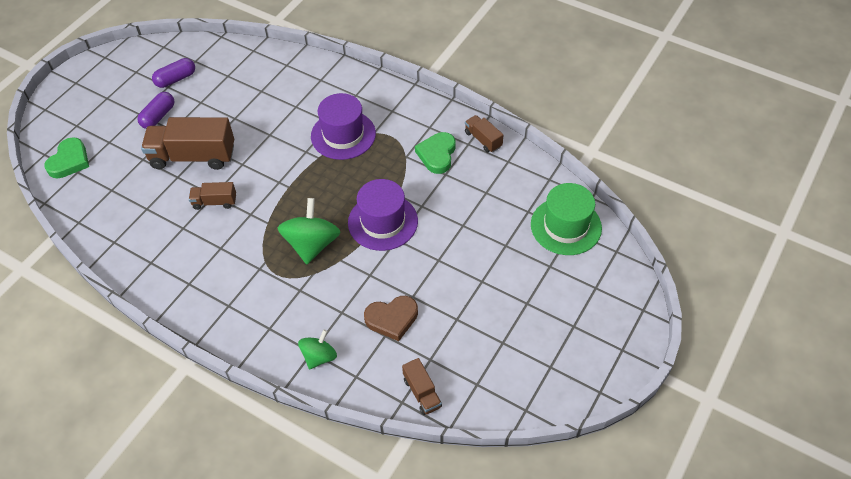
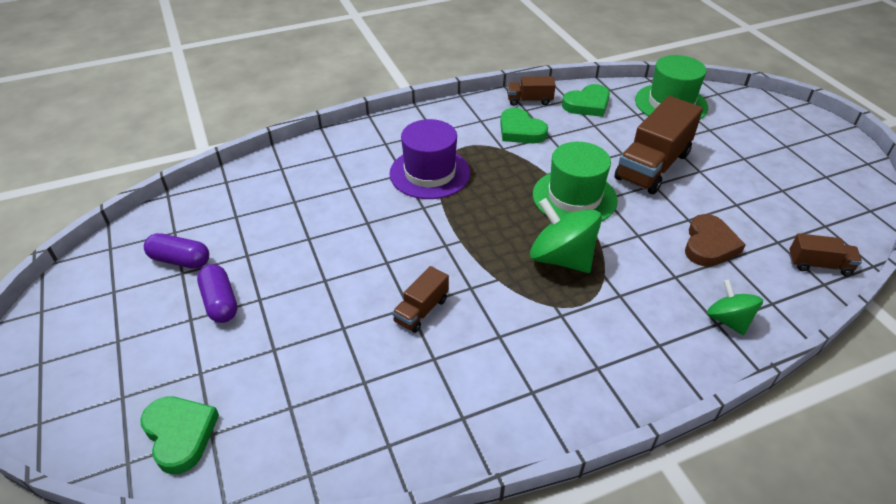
camera: 55 degrees left, 10 degrees down
brown truck [141,117,234,170] -> brown truck moved to [614,96,703,194]
purple capsule [152,58,195,88] -> purple capsule turned 75 degrees counterclockwise [144,233,209,269]
purple hat [348,179,418,251] -> green hat [533,142,618,222]
none -> green heart [562,84,610,117]

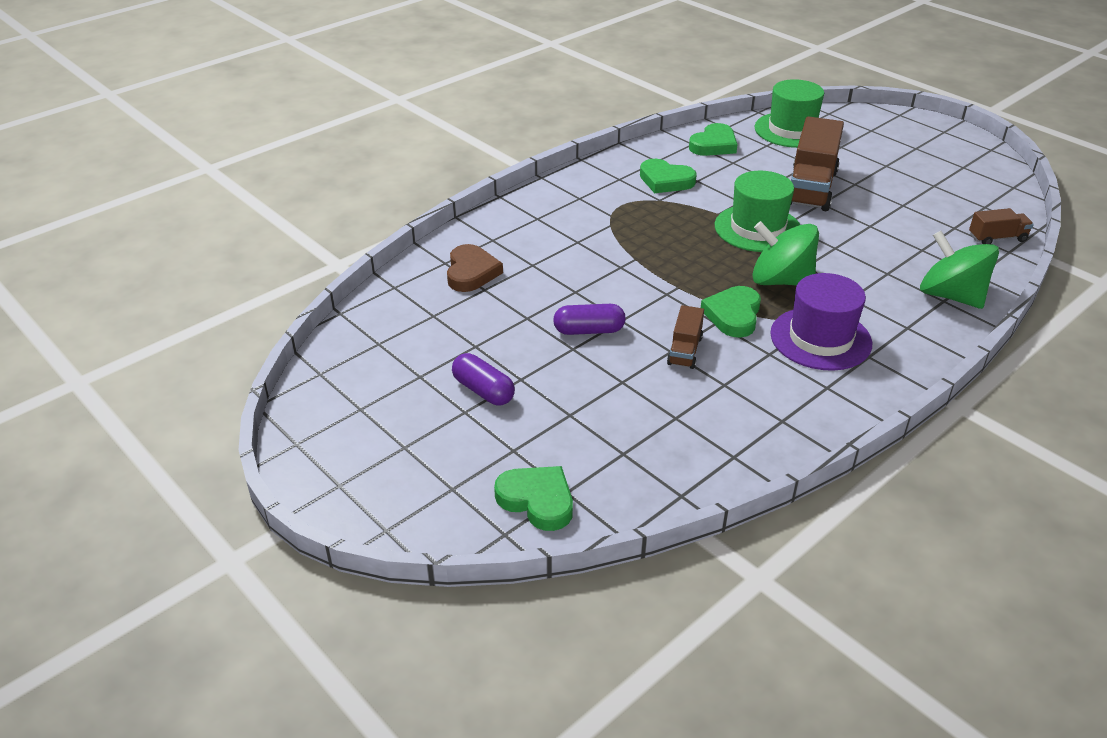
camera: 20 degrees left, 5 degrees down
purple capsule [144,233,209,269] -> purple capsule moved to [553,304,626,335]
purple hat [389,119,470,199] -> purple hat moved to [770,273,872,371]
brown truck [507,76,556,106] -> none
brown heart [685,214,746,267] -> brown heart moved to [447,244,503,292]
green spinning top [707,280,763,335] -> green spinning top [920,231,999,309], size x1.65
none -> green heart [701,286,761,338]

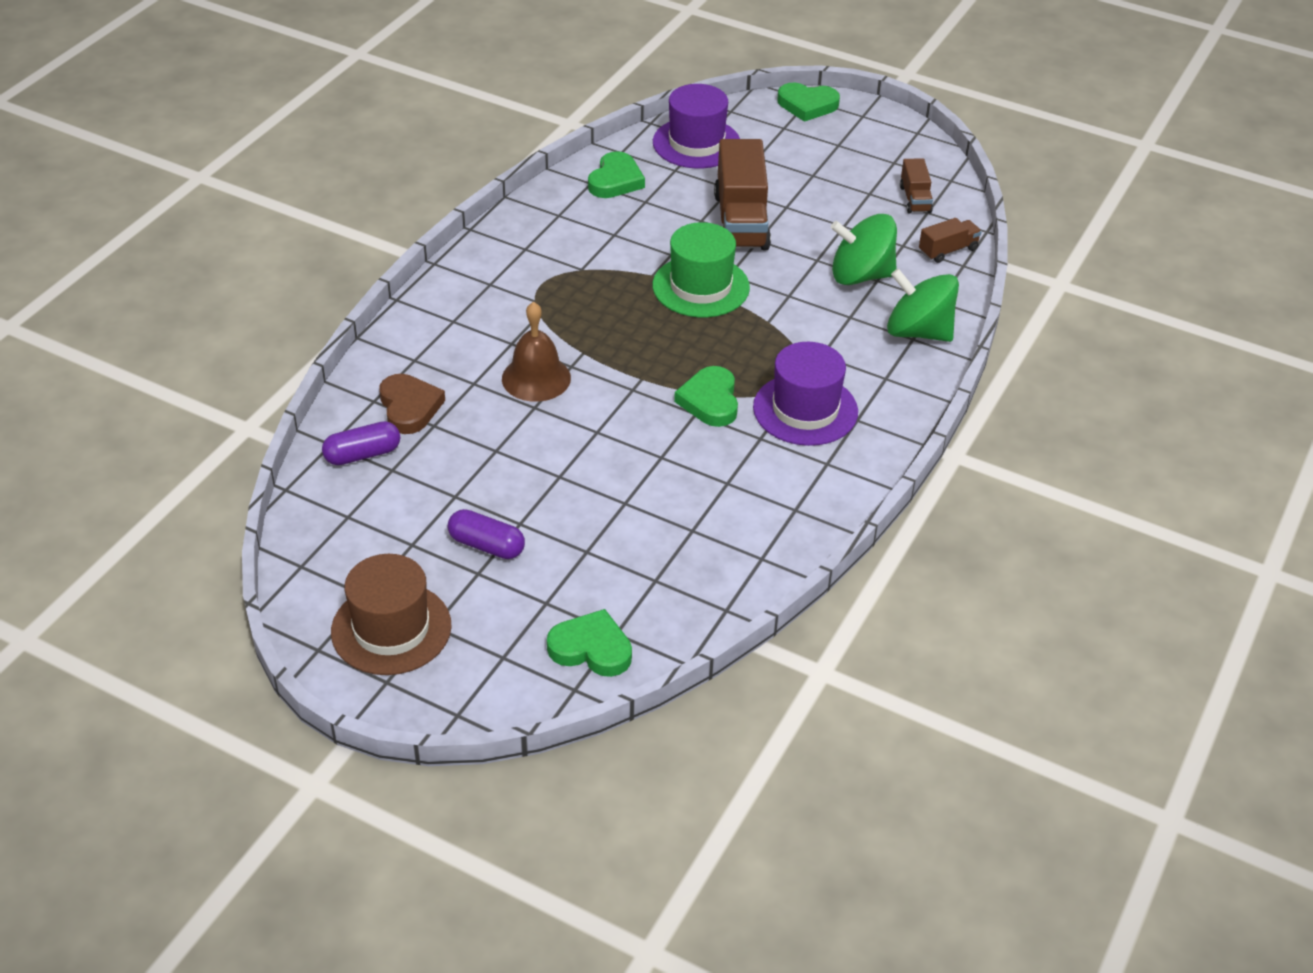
camera: 20 degrees left, 5 degrees up
purple capsule [553,304,626,335] -> purple capsule moved to [322,421,400,465]
green heart [640,159,697,193] -> green heart moved to [777,83,840,122]
brown truck [667,305,704,369] -> brown truck moved to [900,158,933,213]
green spinning top [753,221,819,286] -> green spinning top moved to [831,214,897,285]
green hat [755,79,824,148] -> purple hat [653,84,740,168]
none -> brown hat [331,554,452,675]
none -> brown bell [502,301,571,402]

